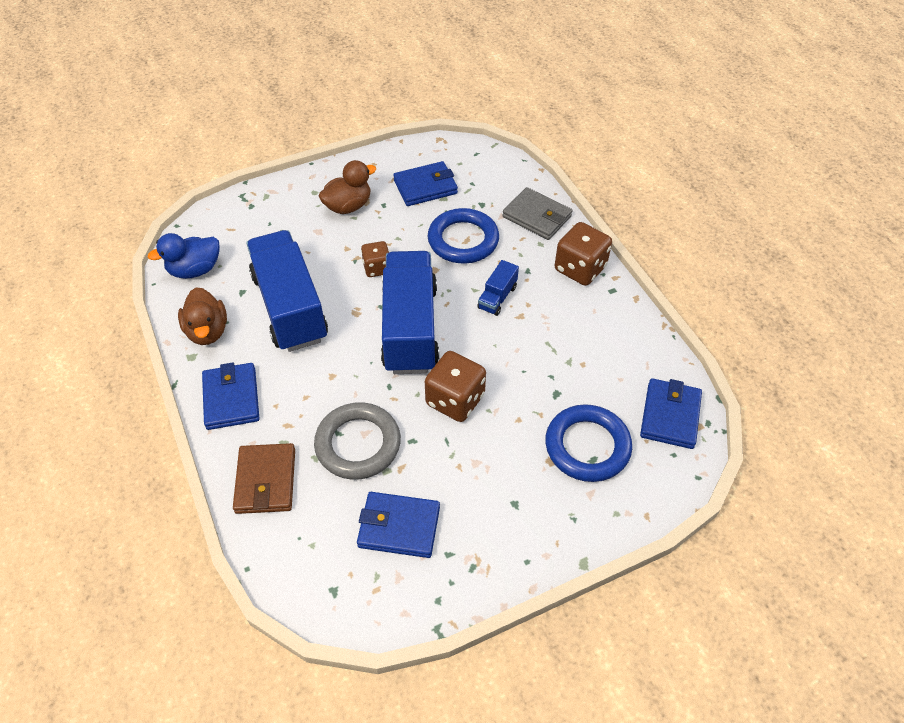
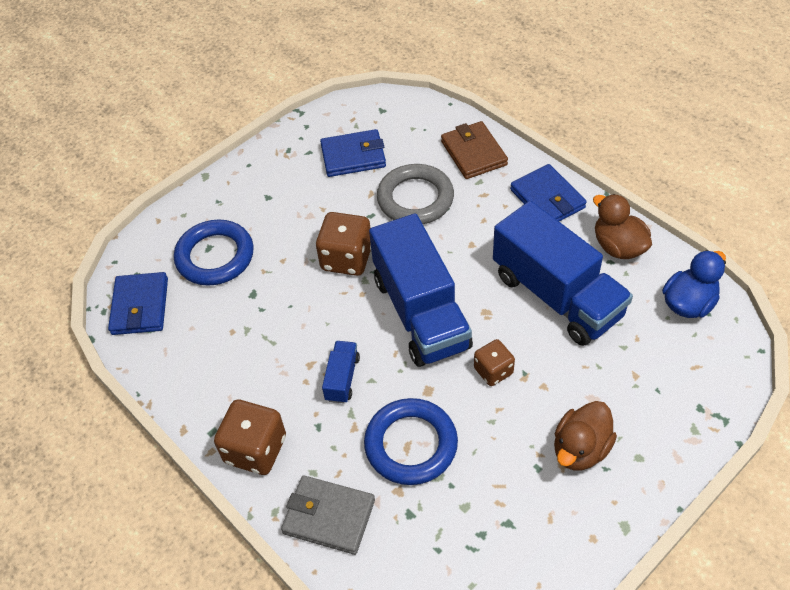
camera: 165 degrees right, 0 degrees up
blue wallet [393,161,458,206] -> none

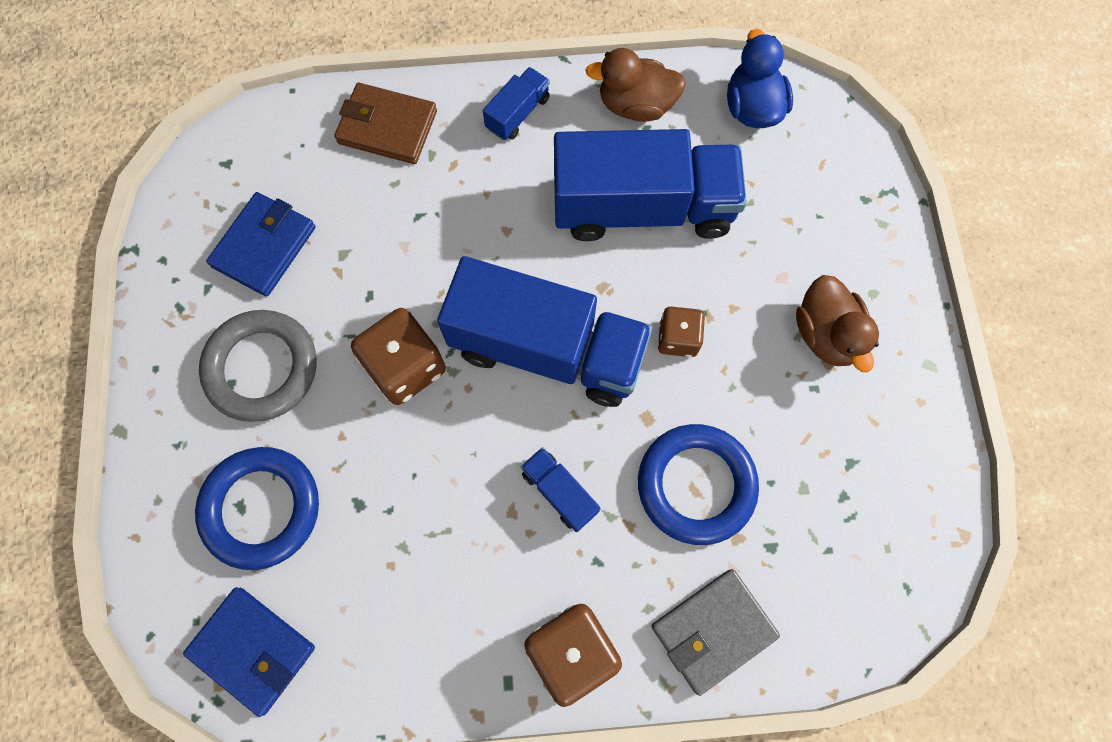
camera: 55 degrees left, 20 degrees up
grey ring [377,164,454,224] -> grey ring moved to [199,310,316,422]
blue wallet [510,164,587,222] -> blue truck [483,67,550,140]

